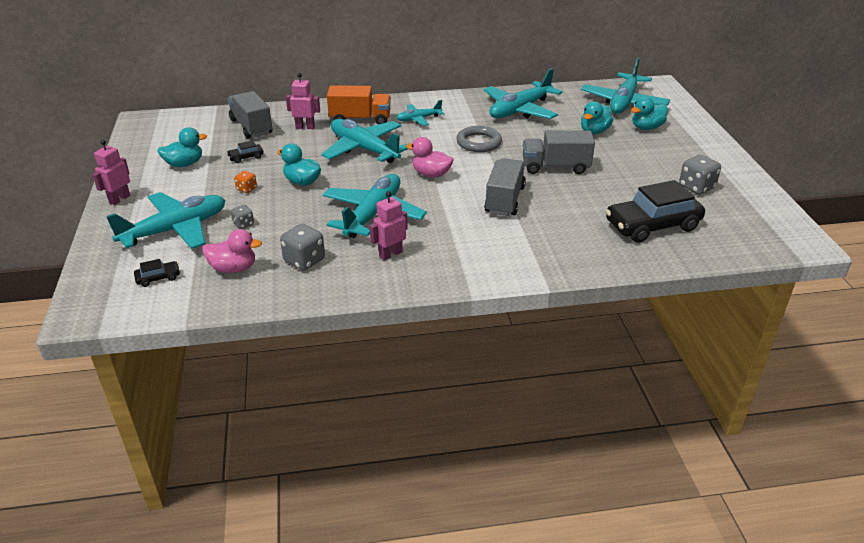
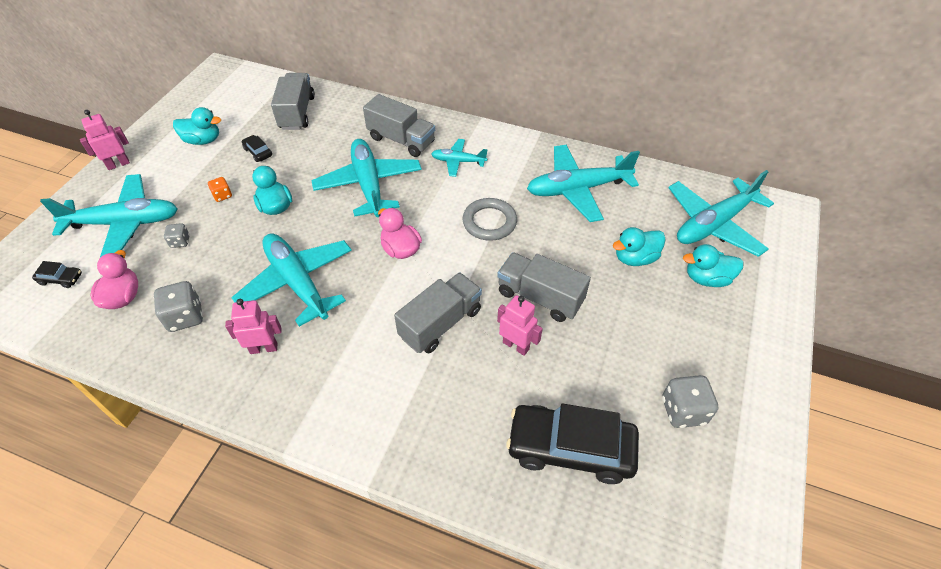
camera: 30 degrees right, 15 degrees up
pink duck [202,229,262,273] -> pink duck turned 120 degrees counterclockwise [90,250,138,309]
black car [227,140,264,163] -> black car turned 45 degrees clockwise [242,135,272,162]
pink robot [286,73,320,129] -> pink robot moved to [497,295,543,356]
turquoise plane [323,174,427,238] -> turquoise plane turned 90 degrees counterclockwise [231,234,352,327]
orange truck [327,85,391,124] -> grey truck [363,94,435,157]

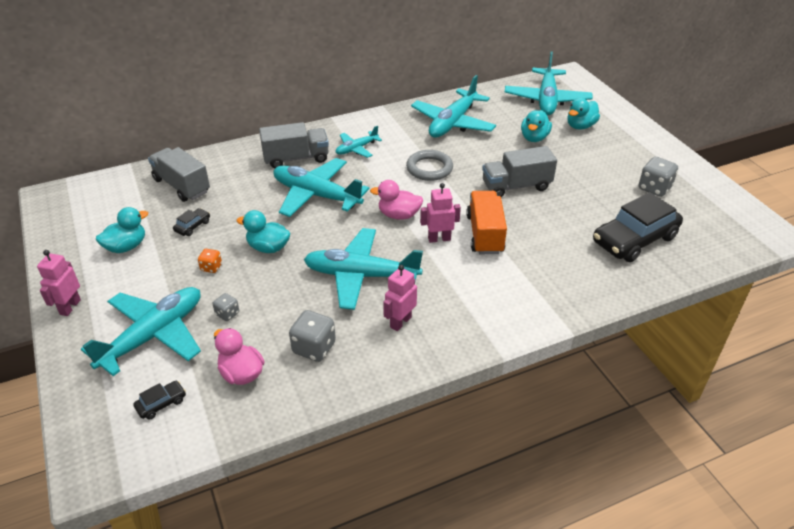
camera: 45 degrees left, 10 degrees down
black car [242,135,272,162] -> black car turned 120 degrees clockwise [173,208,210,236]
grey truck [394,272,482,353] -> orange truck [466,191,507,254]
pink robot [497,295,543,356] -> pink robot moved to [420,183,461,243]

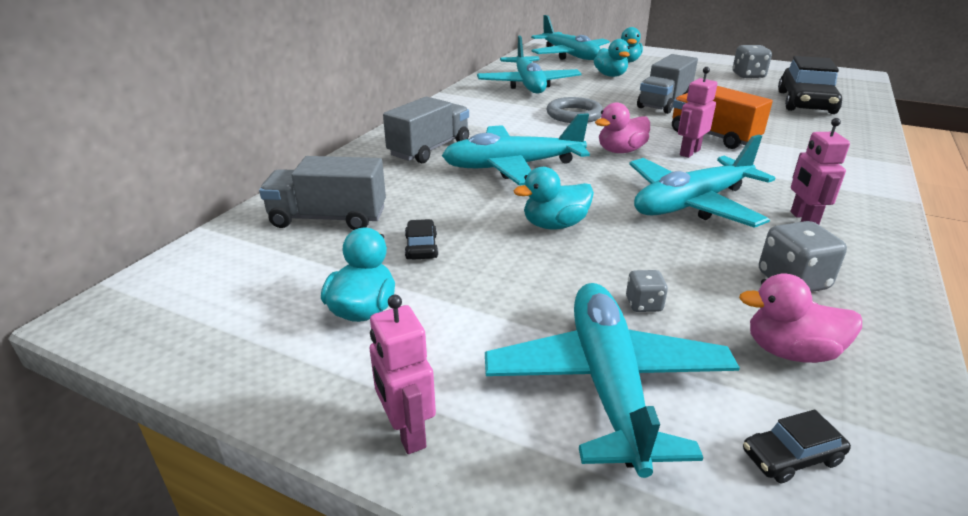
camera: 40 degrees left, 10 degrees down
black car [133,381,186,420] -> black car turned 120 degrees counterclockwise [743,410,851,483]
orange dice [198,249,222,273] -> none
turquoise plane [336,126,382,158] -> none

